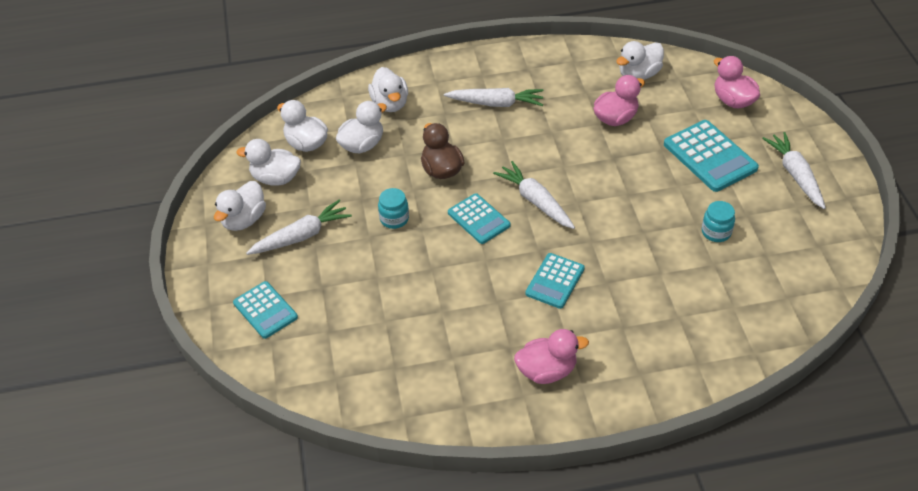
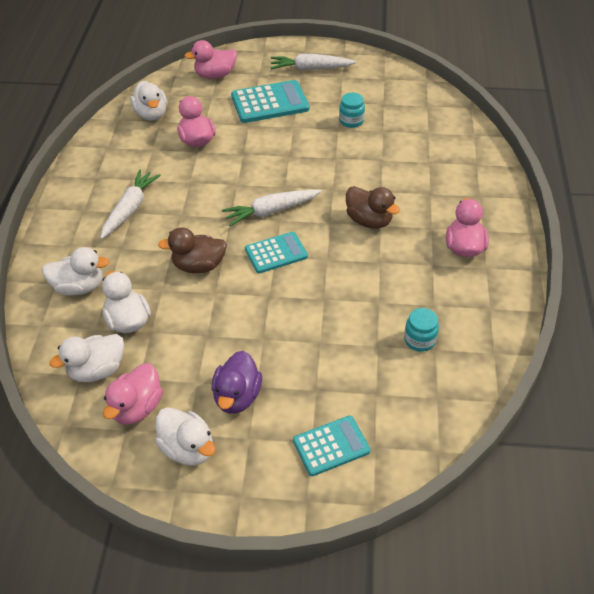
camera: 75 degrees left, 0 degrees up
white duck [236,139,301,186] -> pink duck [103,363,163,425]
white carrot [246,200,352,255] -> purple duck [212,351,262,414]
turquoise jar [378,188,409,229] -> turquoise jar moved to [404,308,439,352]
turquoise calculator [525,253,585,309] -> brown duck [346,186,400,229]

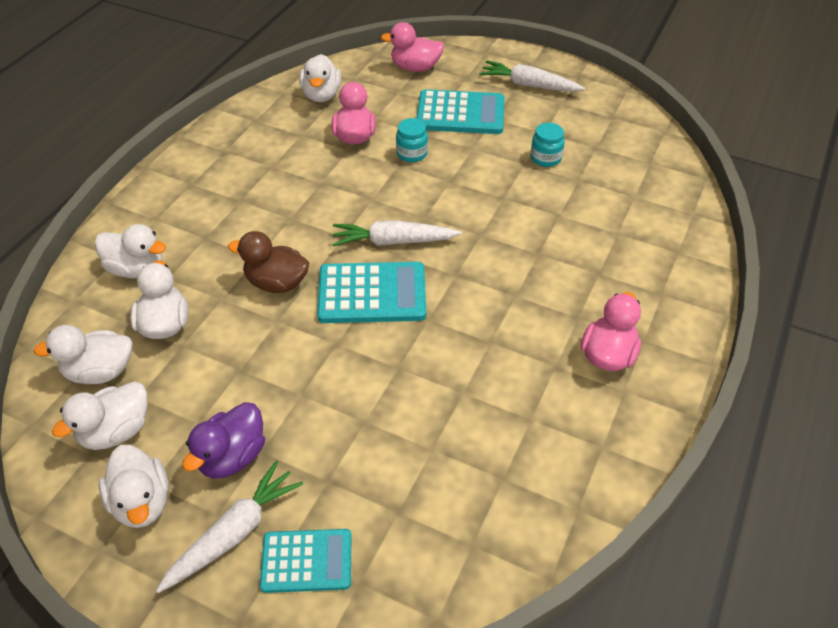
camera: 20 degrees right, 0 degrees up
white carrot [100,169,161,239] -> white carrot moved to [156,461,303,593]
pink duck [103,363,163,425] -> white duck [52,381,147,450]
turquoise calculator [245,232,308,273] -> turquoise calculator [317,262,426,323], size x1.54
brown duck [346,186,400,229] -> none
turquoise jar [404,308,439,352] -> turquoise jar moved to [396,118,428,162]

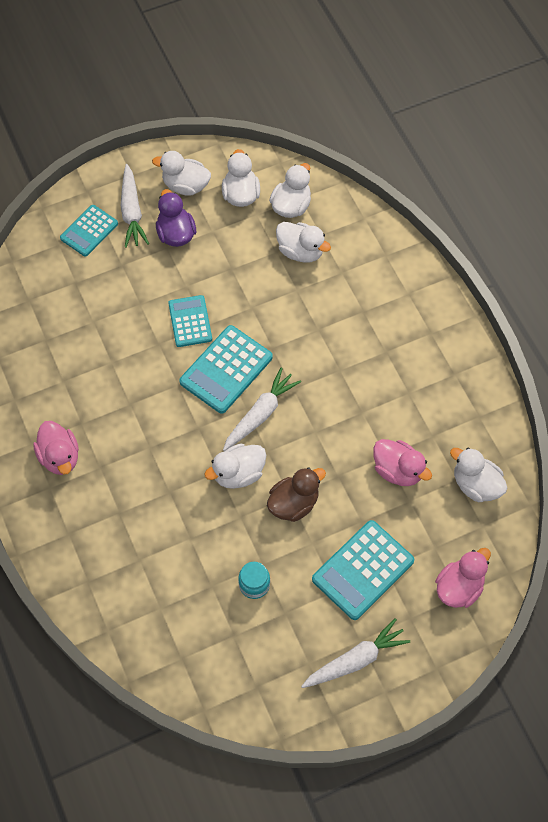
camera: 130 degrees right, 15 degrees up
white duck [95,224,166,278] -> white duck moved to [204,444,266,489]
brown duck [228,231,309,293] -> brown duck moved to [267,468,326,522]
turquoise jar [396,118,428,162] -> none
none -> turquoise calculator [168,295,212,347]

